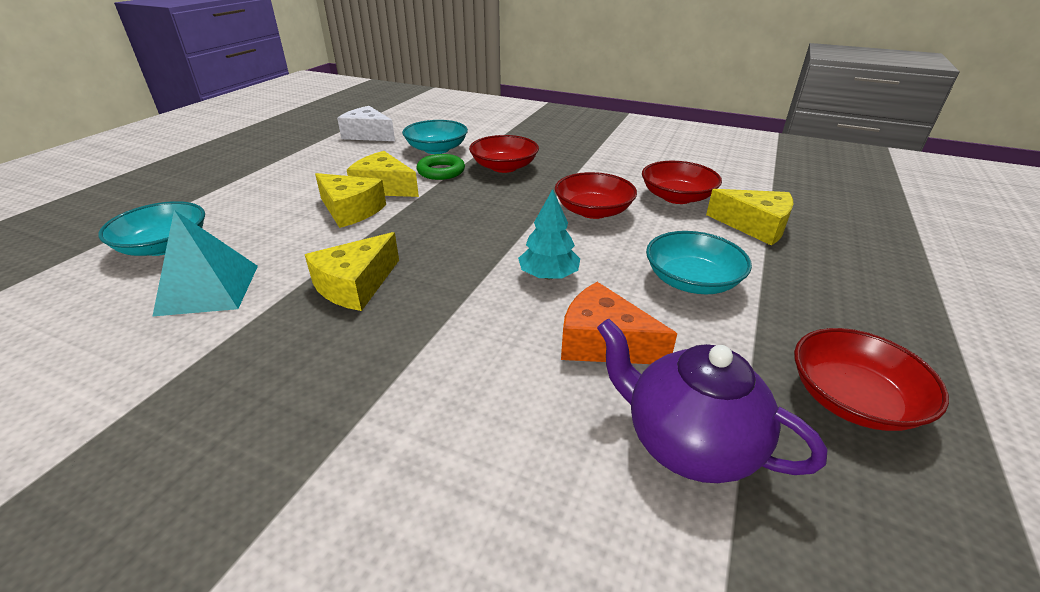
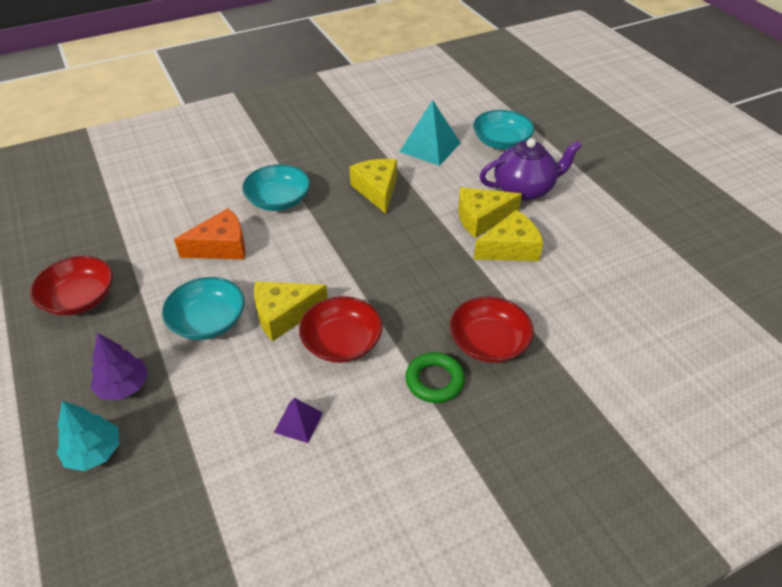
camera: 130 degrees right, 10 degrees up
white cheese [337,106,395,141] -> none
turquoise bowl [402,120,468,154] -> turquoise bowl moved to [242,164,310,211]
green ring [417,154,465,180] -> green ring moved to [405,352,465,403]
turquoise tree [518,189,580,279] -> turquoise tree moved to [57,401,119,471]
purple teapot [597,318,828,483] -> purple teapot moved to [480,138,582,201]
red bowl [642,161,722,204] -> purple pyramid [274,398,323,443]
yellow cheese [706,189,794,246] -> yellow cheese moved to [254,281,328,341]
none -> purple tree [90,333,148,400]

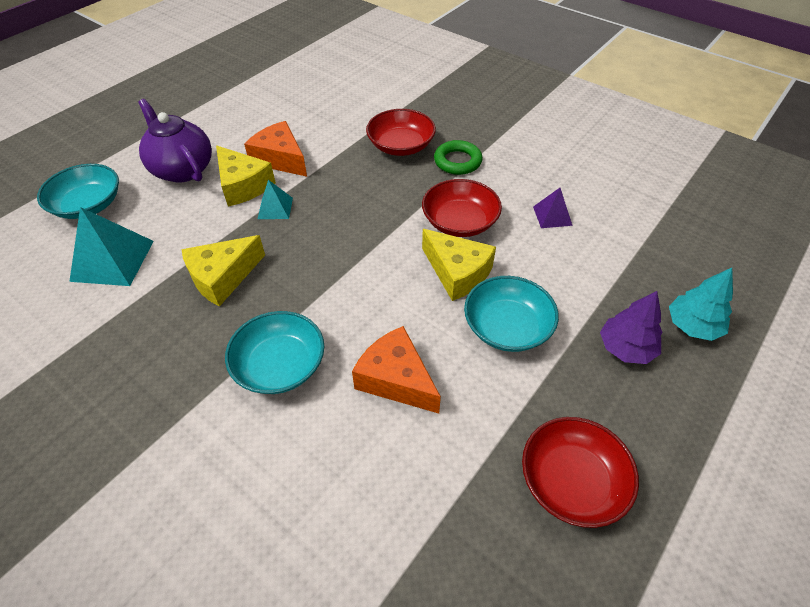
camera: 115 degrees left, 5 degrees up
yellow cheese [474,210,543,261] -> orange cheese [244,121,307,177]
none -> turquoise pyramid [258,180,293,219]

